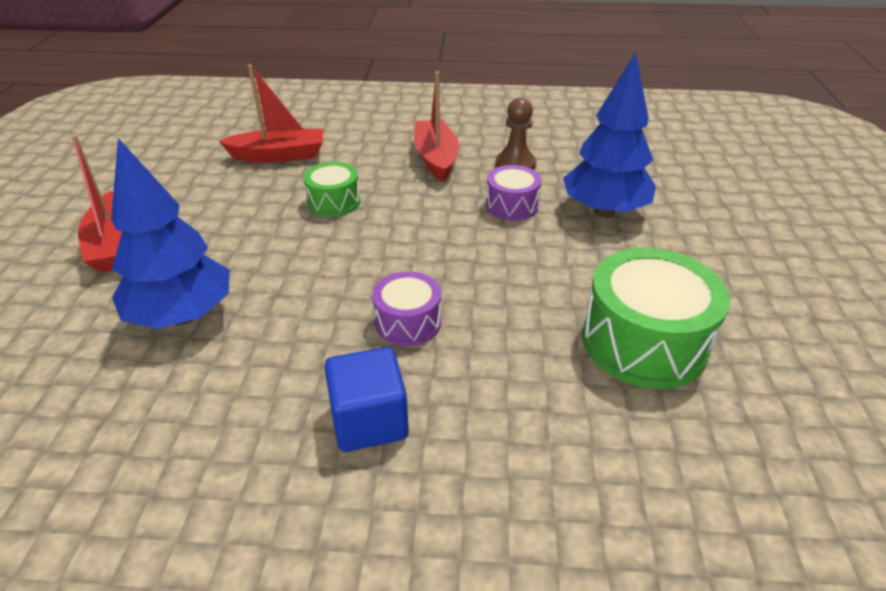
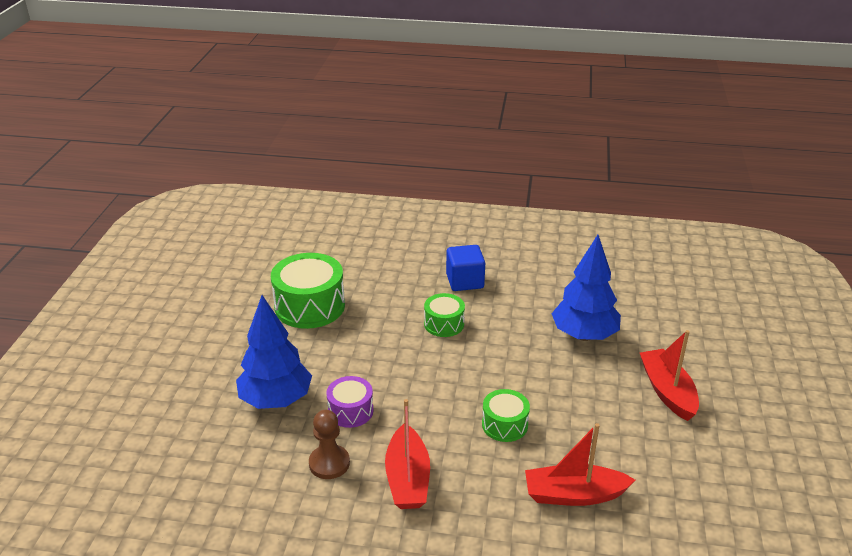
camera: 175 degrees left, 5 degrees down
purple drum [372,271,441,346] -> green drum [424,293,465,337]

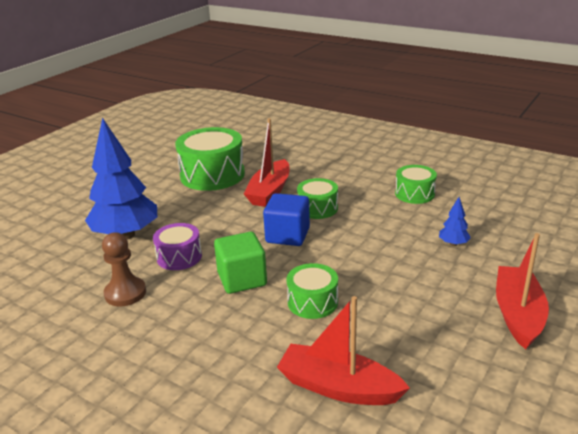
camera: 25 degrees right, 5 degrees down
red boat [385,399,430,509] -> red boat moved to [244,118,290,207]
blue cube [446,245,485,291] -> blue cube moved to [263,193,310,246]
blue tree [551,235,621,341] -> blue tree [439,197,471,246], size x0.41
none -> green cube [214,232,267,294]
none -> green drum [395,165,437,204]

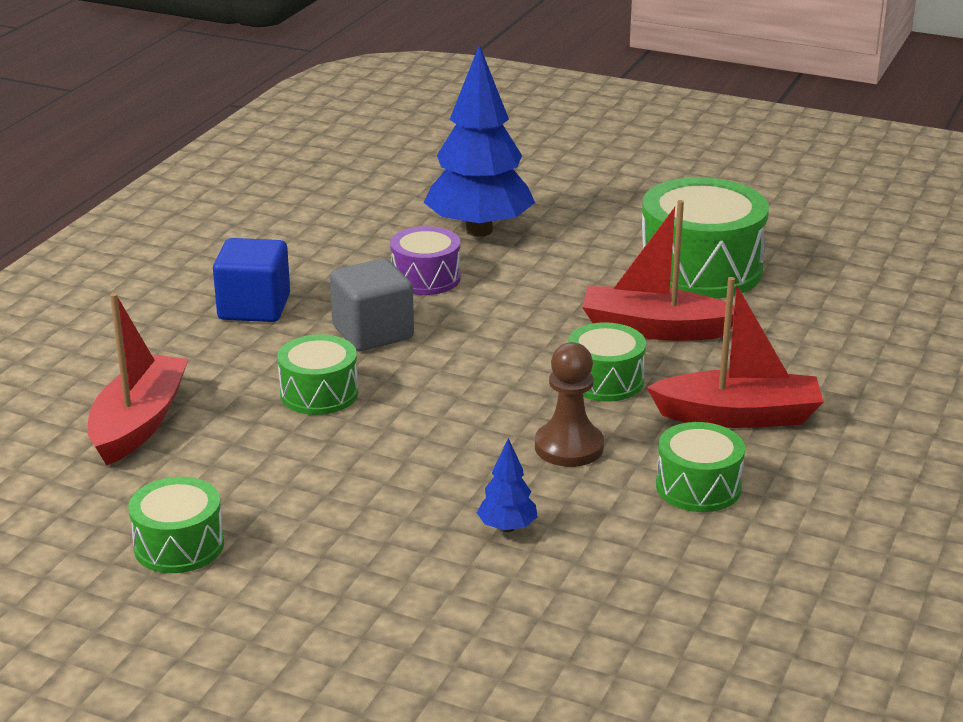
camera: 80 degrees right, 0 degrees up
brown pawn [102,232,146,307] -> brown pawn moved to [535,342,604,467]
green cube [214,232,267,294] -> grey cube [330,259,414,351]
blue cube [263,193,310,246] -> blue cube moved to [213,238,290,322]
red boat [496,233,549,349] -> red boat moved to [647,277,824,428]
none -> green drum [128,477,224,573]

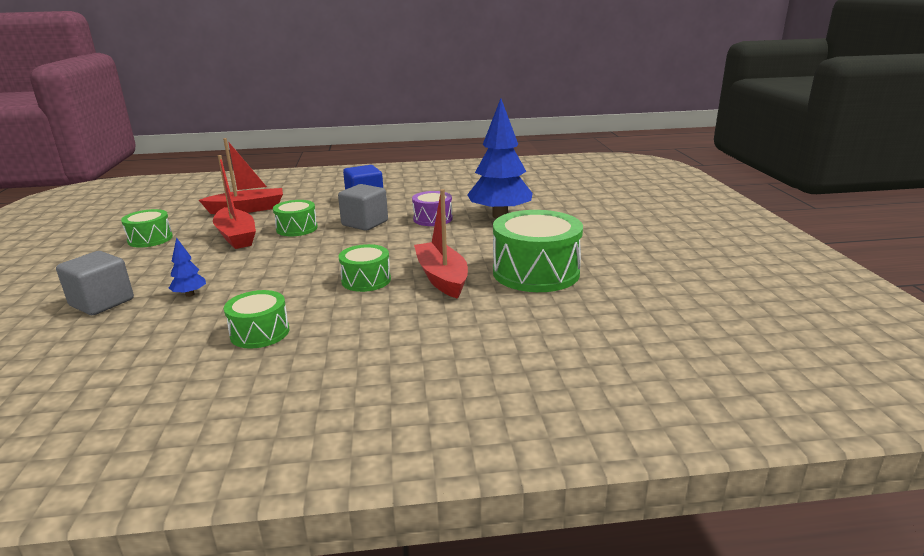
camera: 60 degrees right, 5 degrees down
brown pawn [535,342,604,467] -> none
red boat [647,277,824,428] -> red boat moved to [213,155,256,249]
none -> grey cube [56,251,134,315]

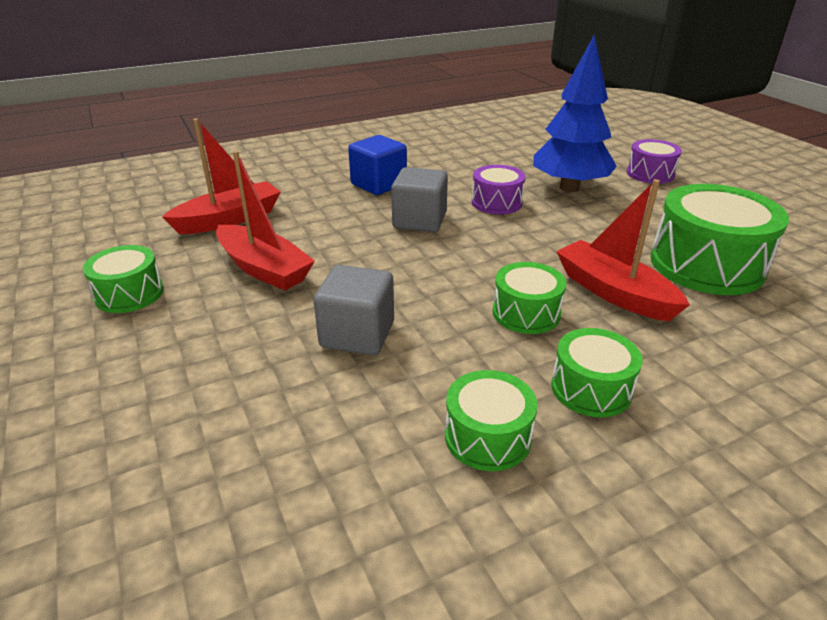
camera: 20 degrees left, 10 degrees up
grey cube [56,251,134,315] -> grey cube moved to [314,265,394,355]
blue tree [169,237,206,297] -> none
green drum [273,200,318,236] -> green drum moved to [551,328,643,417]
none -> purple drum [627,139,682,184]

